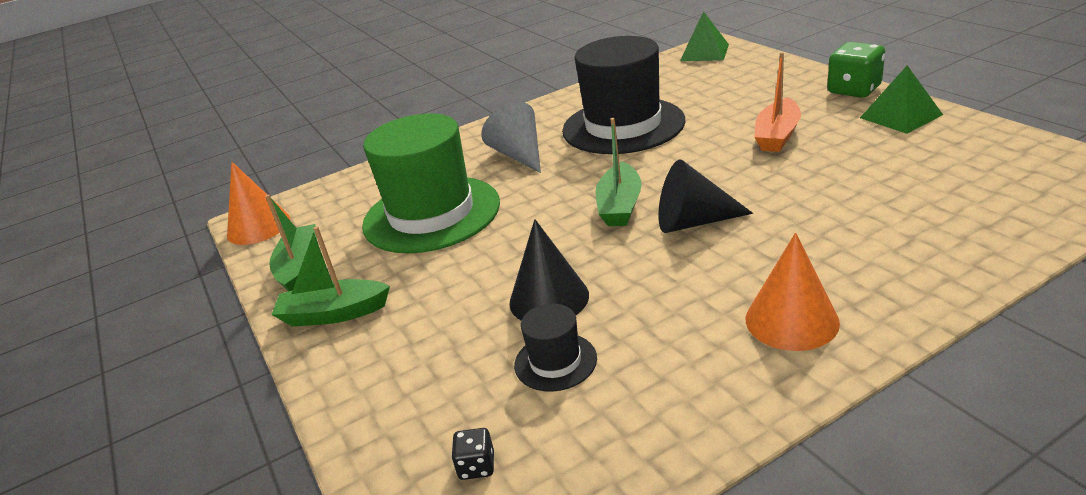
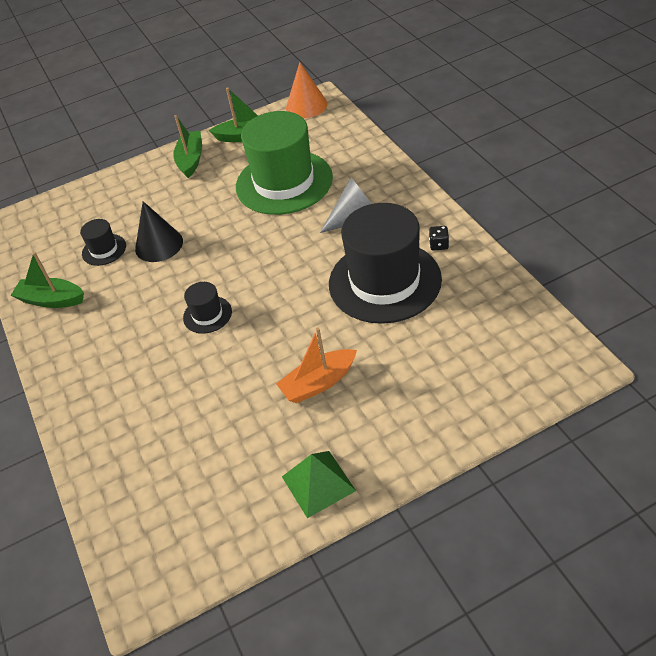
camera: 95 degrees right, 15 degrees up
black dice [451,428,494,480] -> black dice moved to [429,226,449,251]
green boat [596,118,642,226] -> green boat moved to [11,252,84,308]
black cone [658,160,753,233] -> black hat [183,282,232,334]
green pyramid [680,11,729,61] -> none
orange cone [746,233,840,351] -> none
orange boat [754,52,801,152] -> orange boat turned 60 degrees counterclockwise [276,328,357,403]
green dice [827,42,885,98] -> none

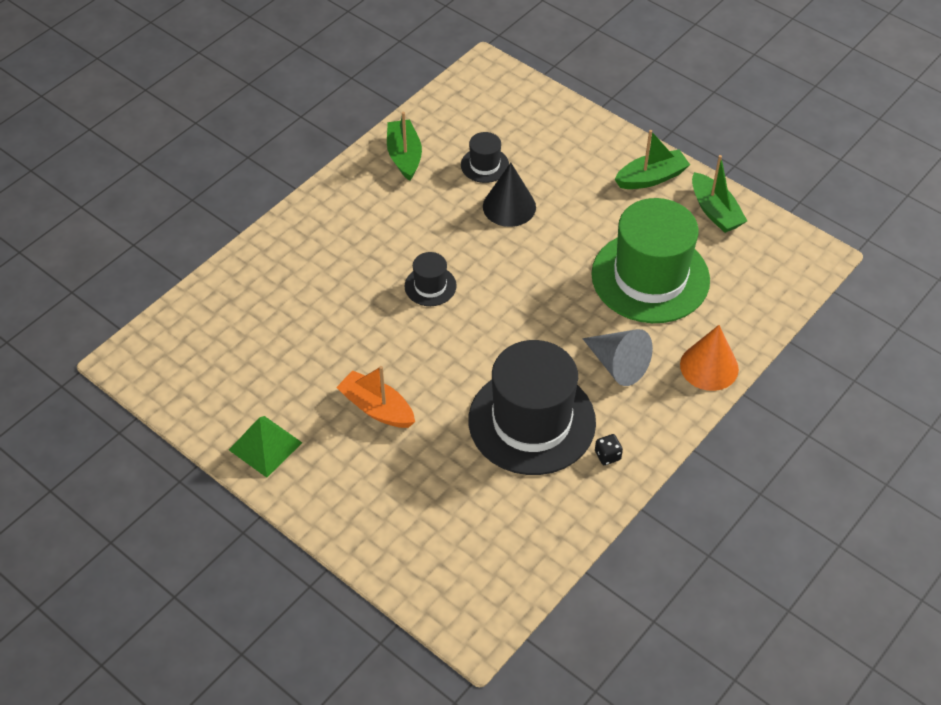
camera: 60 degrees right, 5 degrees up
orange cone [286,62,327,118] -> orange cone moved to [680,325,739,391]

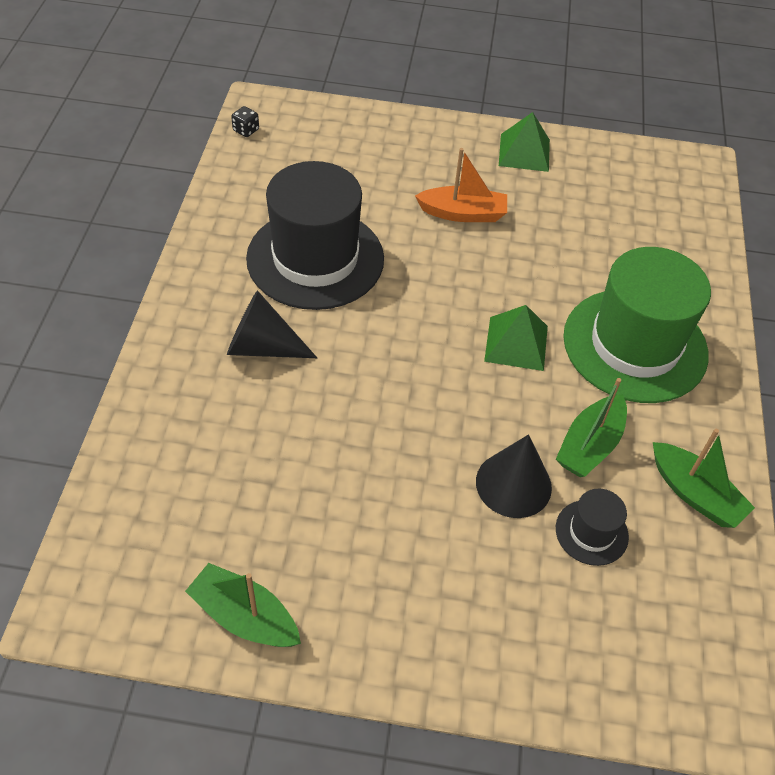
camera: 145 degrees right, 0 degrees up
black hat [404,252,457,306] -> green pyramid [484,305,548,371]
grey cone [582,329,653,386] -> black cone [227,290,317,358]
green hat [591,198,710,323] -> green hat moved to [563,247,711,403]
black dice [595,434,623,465] -> black dice moved to [231,106,259,137]
green boat [615,130,690,189] -> green boat moved to [556,378,627,477]
orange cone [680,325,739,391] -> none

